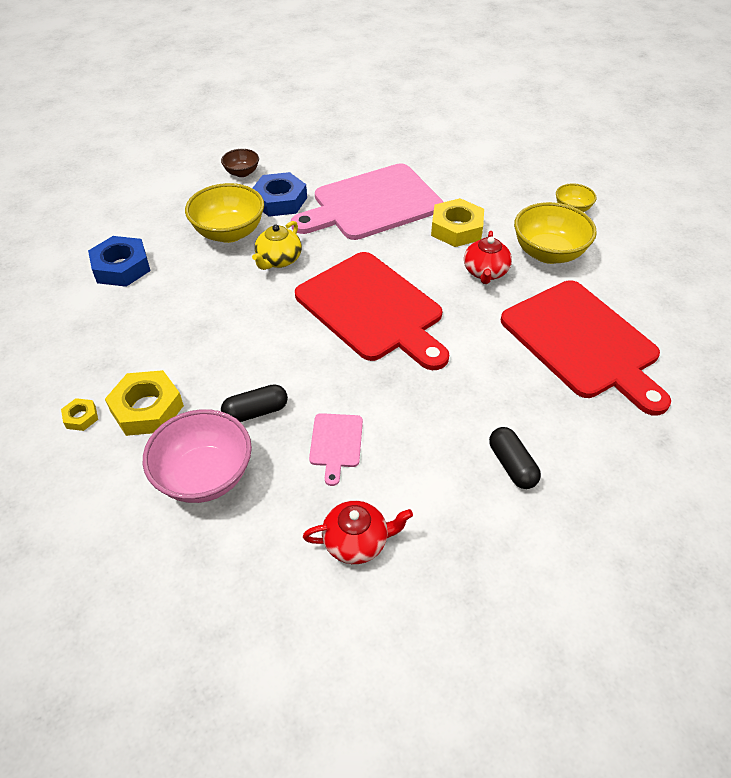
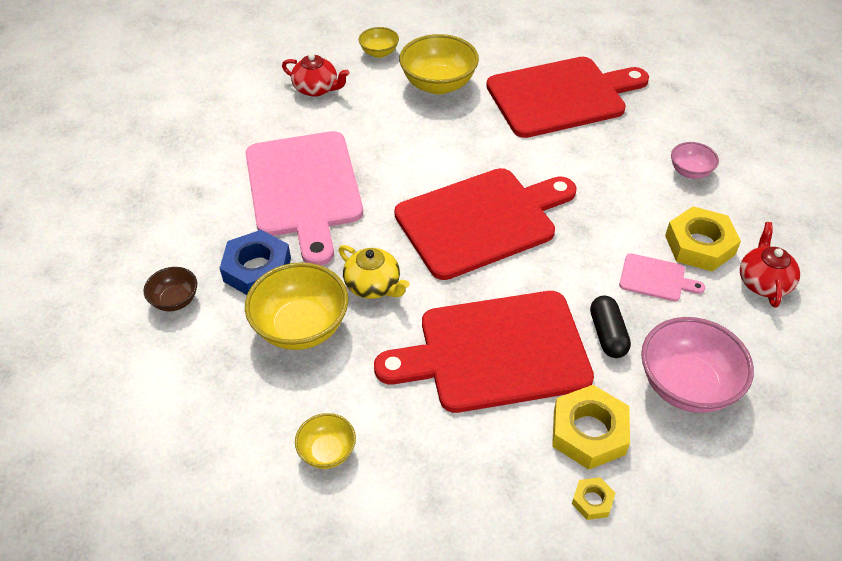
camera: 75 degrees left, 0 degrees up
blue nut [88,236,150,287] -> yellow bowl [295,413,356,469]
yellow nut [431,198,484,247] -> yellow nut moved to [665,206,741,271]
red teapot [464,231,512,284] -> red teapot moved to [282,53,349,97]
black capsule [489,427,541,489] -> pink bowl [671,142,719,179]
none -> red cutting board [374,291,594,413]

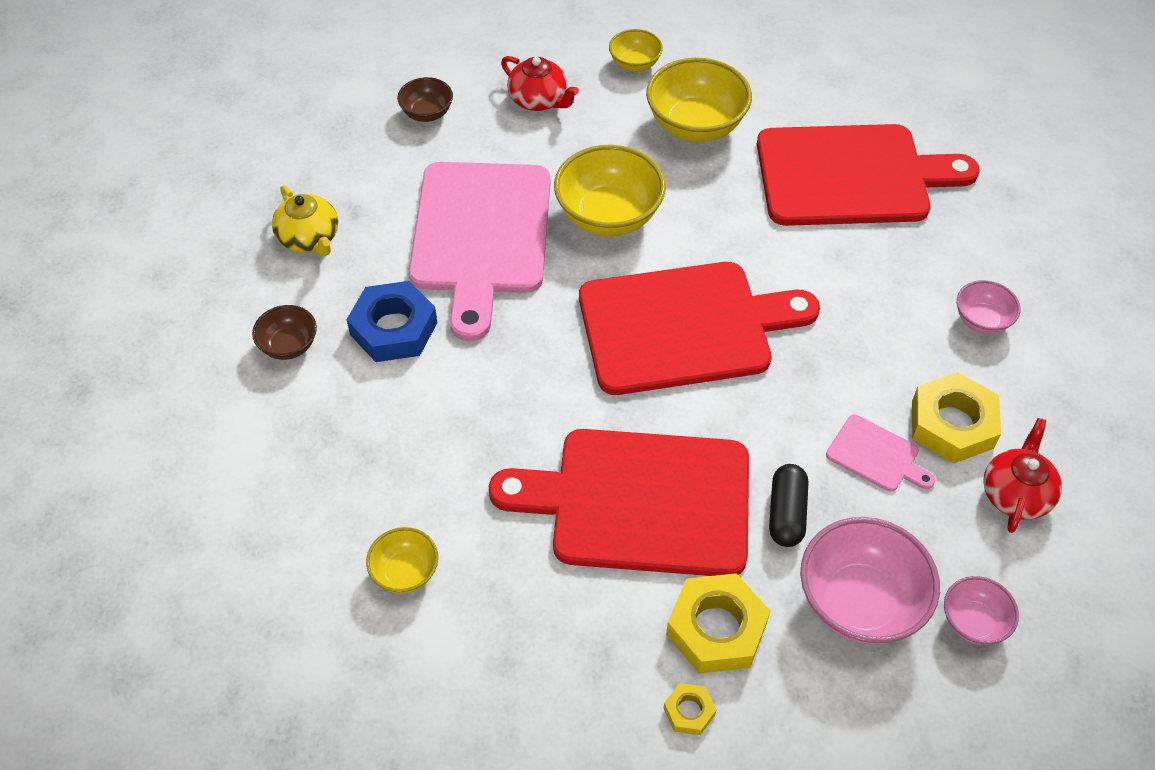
camera: 15 degrees right, 5 degrees up
yellow bowl [245,262,348,350] -> yellow bowl moved to [554,145,666,236]
yellow teapot [339,245,410,299] -> yellow teapot moved to [272,185,338,256]
none -> brown bowl [397,77,453,122]
none -> pink bowl [944,576,1019,645]

